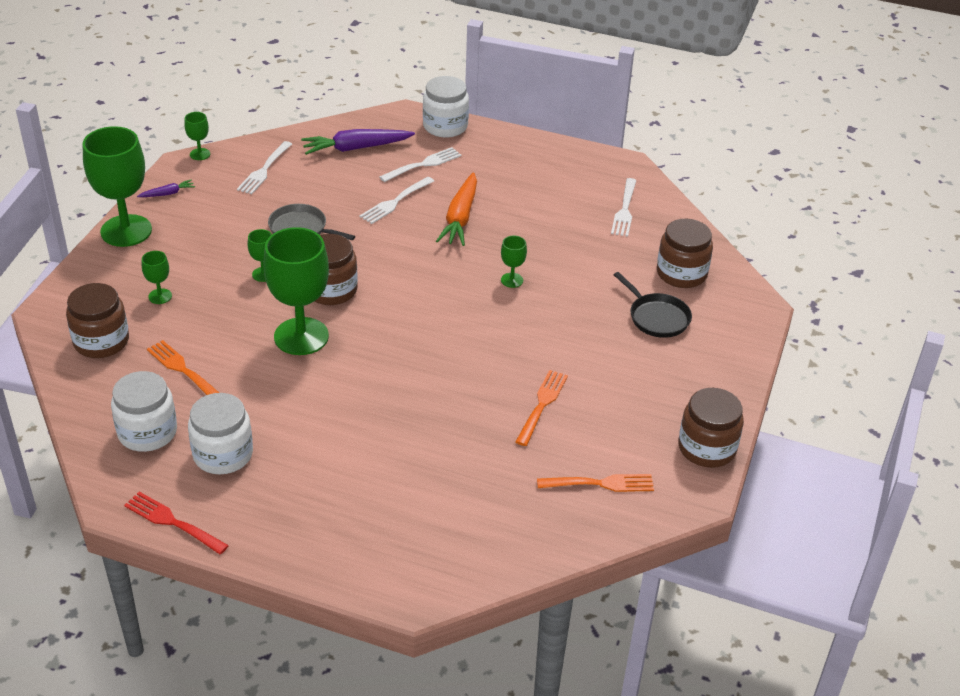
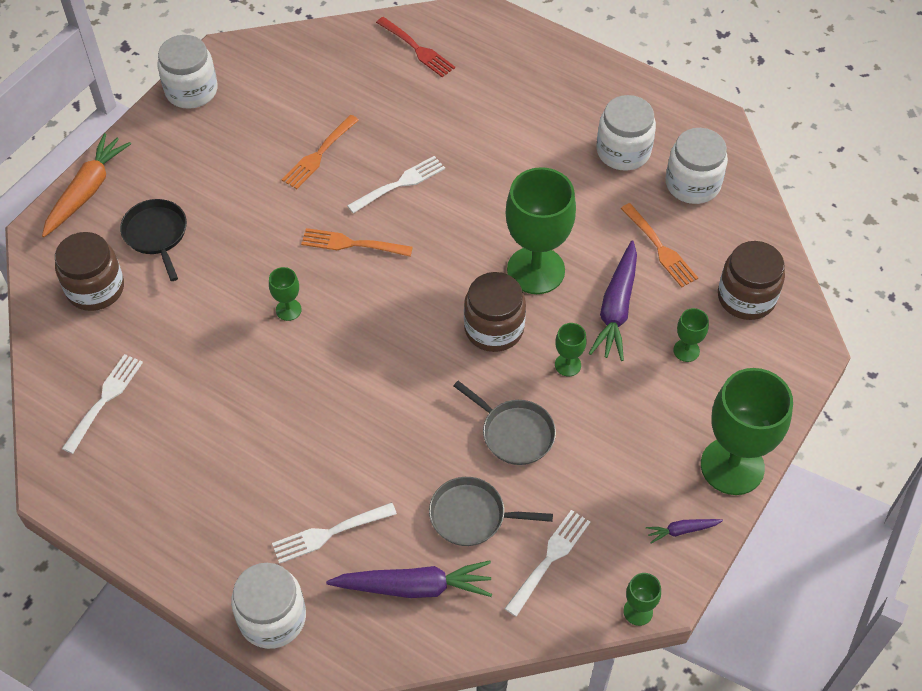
camera: 165 degrees left, 15 degrees up
red fork [124,492,229,554] -> red fork moved to [376,17,455,77]
white fork [360,177,434,224] -> white fork moved to [347,156,445,213]
orange carrot [436,172,477,246] -> orange carrot moved to [42,133,131,237]
orange fork [537,474,654,492] -> orange fork moved to [301,228,413,257]
brown jar [679,388,744,468] -> white jar [158,35,218,109]
none -> grey pan [429,477,553,546]
none -> purple carrot [589,240,637,361]

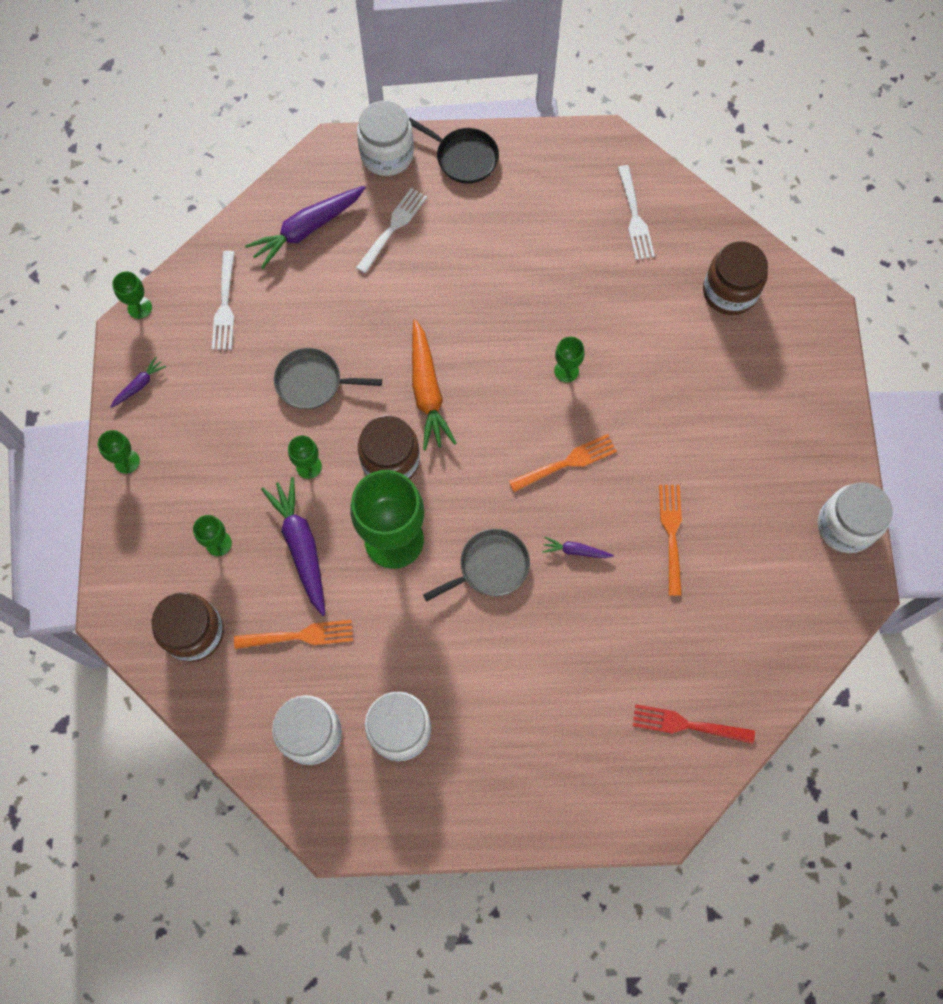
camera: 145 degrees right, 15 degrees up
orange carrot [42,133,131,237] -> orange carrot moved to [412,319,457,450]
black pan [120,199,187,281] -> black pan moved to [409,118,499,184]
white fork [347,156,445,213] -> purple carrot [542,537,614,558]
grey pan [429,477,553,546] -> grey pan moved to [423,529,530,601]
orange fork [621,203,698,287] -> orange fork turned 150 degrees clockwise [234,620,353,649]
green goblet [701,368,793,495] -> green goblet [98,430,140,474], size x0.44

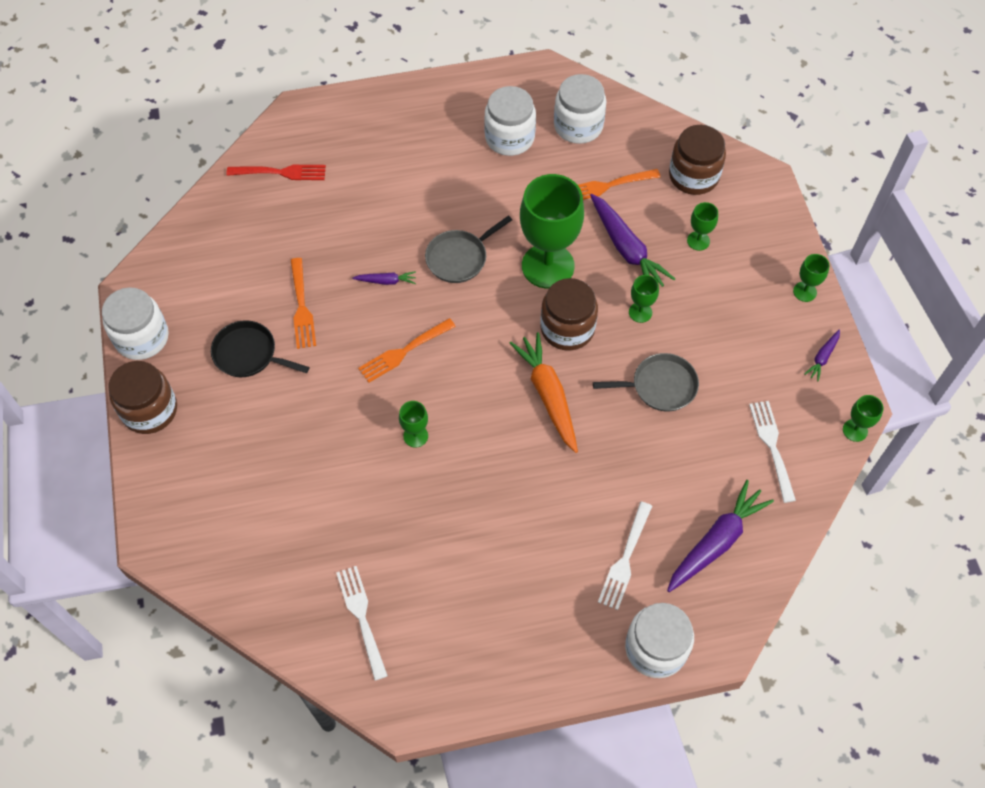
camera: 170 degrees right, 10 degrees down
black pan [409,118,499,184] -> black pan moved to [211,320,310,377]
brown jar [703,241,768,315] -> brown jar moved to [109,361,177,434]

